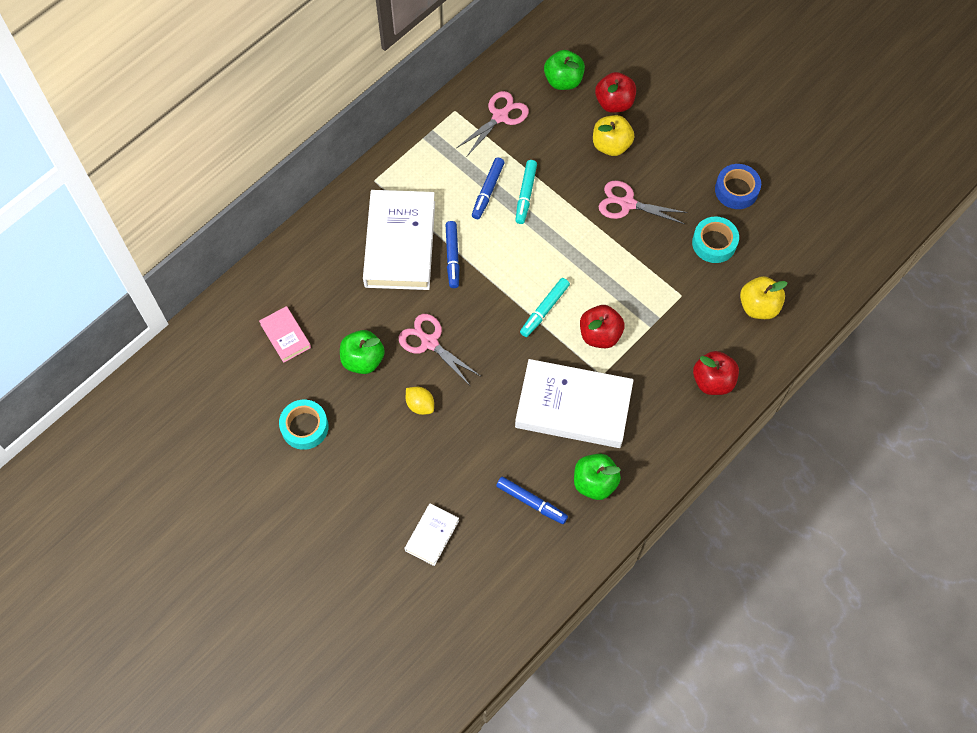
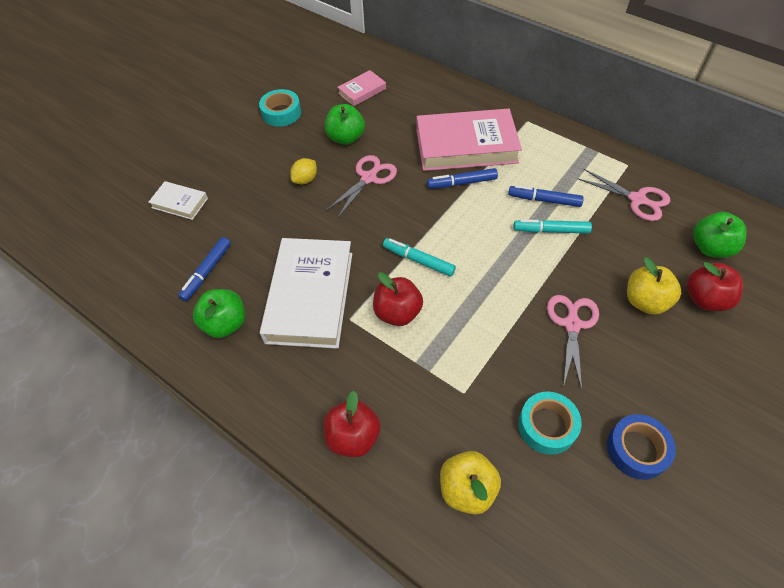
camera: 85 degrees right, 10 degrees down
white book [363,190,435,290] -> pink book [416,109,522,171]

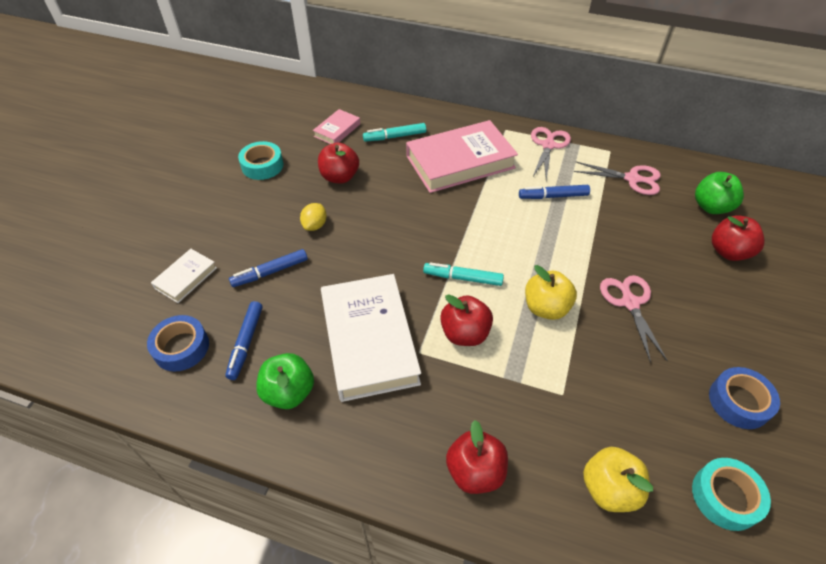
camera: 20 degrees left, 5 degrees down
white book [148,181,208,220] -> white book turned 60 degrees counterclockwise [151,249,217,303]
green apple [325,104,365,145] -> red apple [318,142,359,184]
pink scissors [326,155,397,217] -> pink scissors moved to [531,127,571,180]
blue marker [427,168,498,189] -> blue marker moved to [229,249,308,287]
turquoise marker [513,219,592,234] -> turquoise marker moved to [363,123,426,142]
turquoise tape [518,392,582,455] -> turquoise tape moved to [692,458,771,531]
yellow apple [627,257,681,315] -> yellow apple moved to [525,265,577,320]
none -> blue tape [147,315,209,372]

